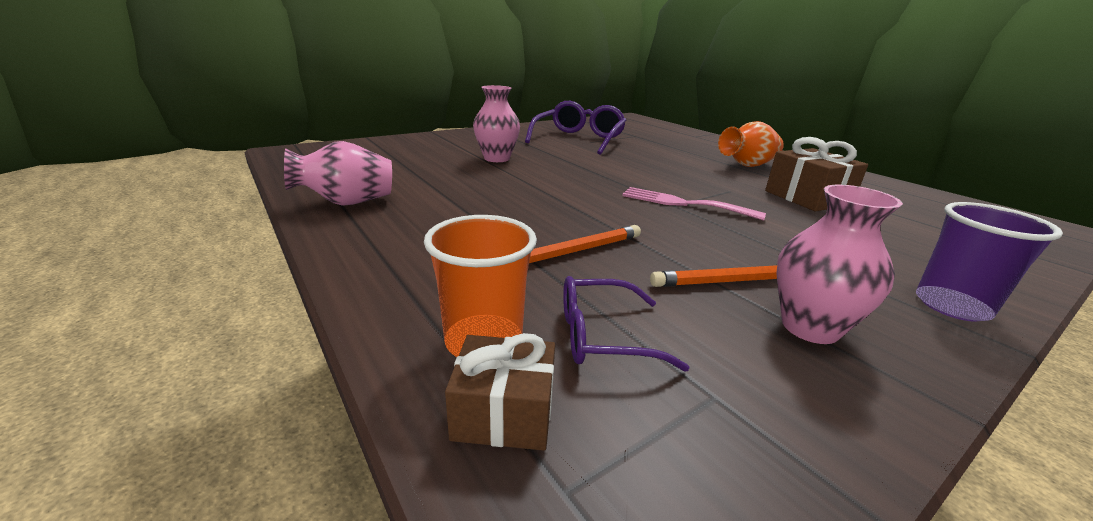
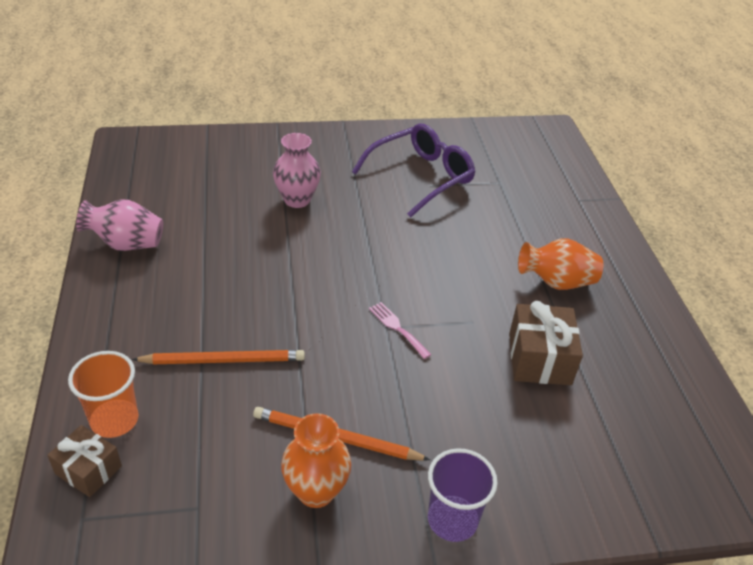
camera: 25 degrees right, 15 degrees up
purple glasses [563,276,690,372] -> none
pink fork [622,187,766,221] -> pink fork [369,302,432,359], size x0.65
pink vase [776,185,903,344] -> orange vase [281,413,352,508]

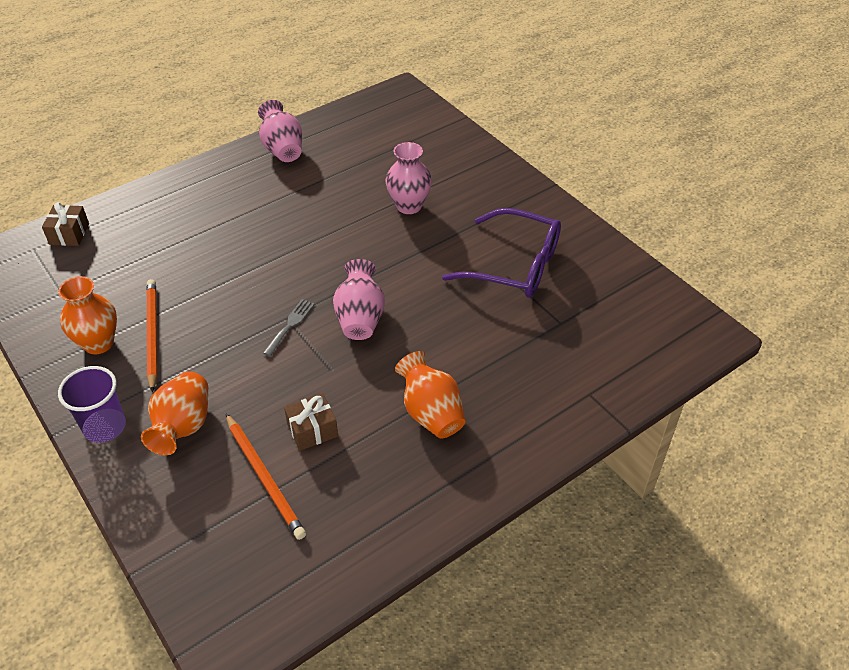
camera: 65 degrees right, 5 degrees up
orange cup [68,351,138,438] -> none
orange pencil [132,350,305,364] -> orange pencil moved to [226,414,306,540]
pink fork [369,302,432,359] -> grey fork [263,299,315,356]
brown gift [509,301,583,385] -> brown gift [284,393,338,451], size x0.64
none -> orange vase [141,371,208,455]
none -> pink vase [333,259,385,340]

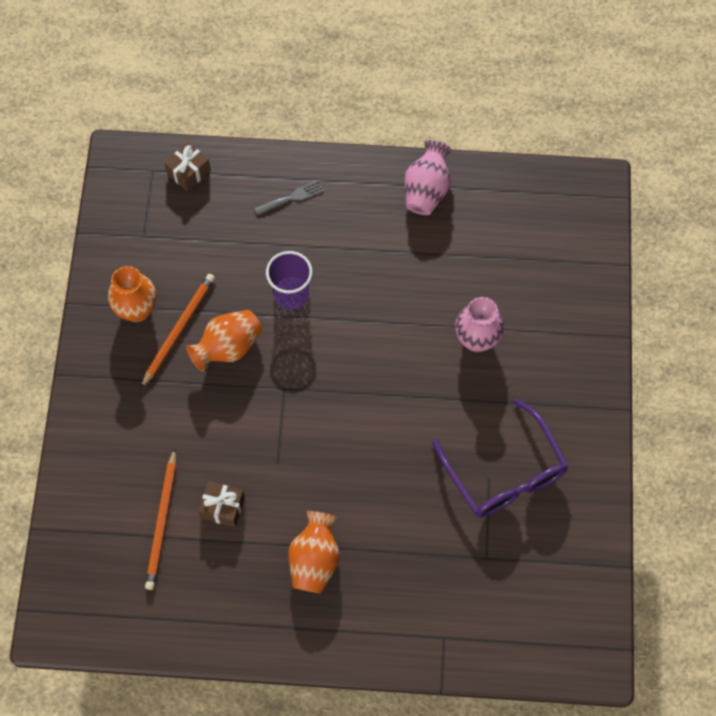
camera: 40 degrees right, 20 degrees up
purple cup [58,366,126,443] -> purple cup moved to [266,251,313,310]
orange vase [141,371,208,455] -> orange vase moved to [186,310,262,371]
grey fork [263,299,315,356] -> grey fork moved to [254,180,324,215]
pink vase [333,259,385,340] -> none

